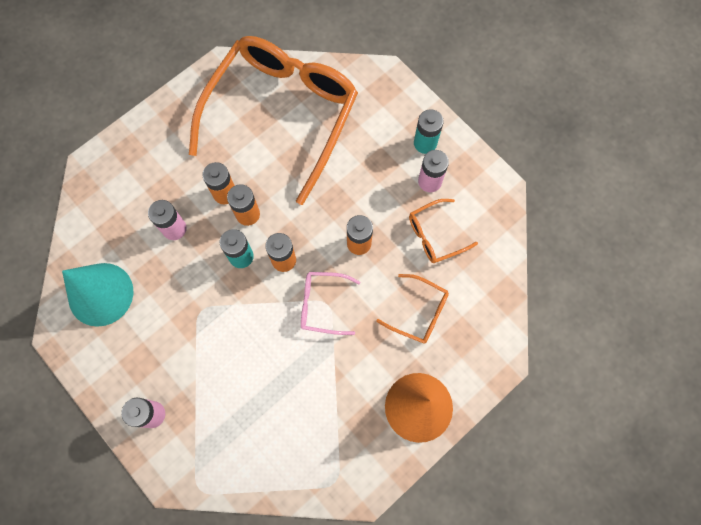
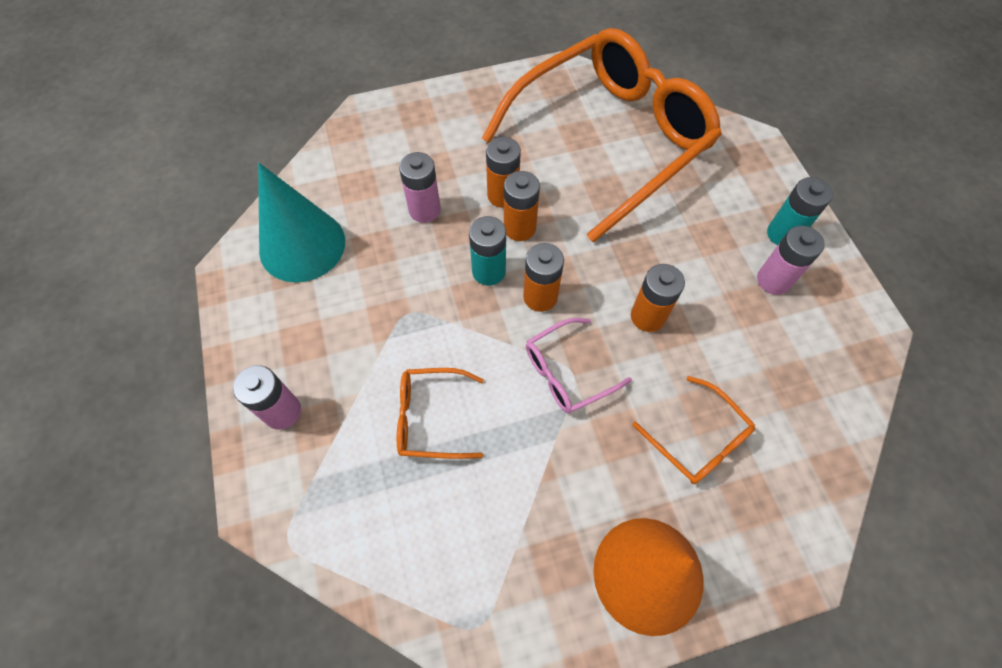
camera: 25 degrees right, 10 degrees down
pink glasses [301,272,360,335] -> pink glasses turned 60 degrees counterclockwise [526,318,632,414]
orange glasses [409,199,478,263] -> orange glasses moved to [397,368,484,459]

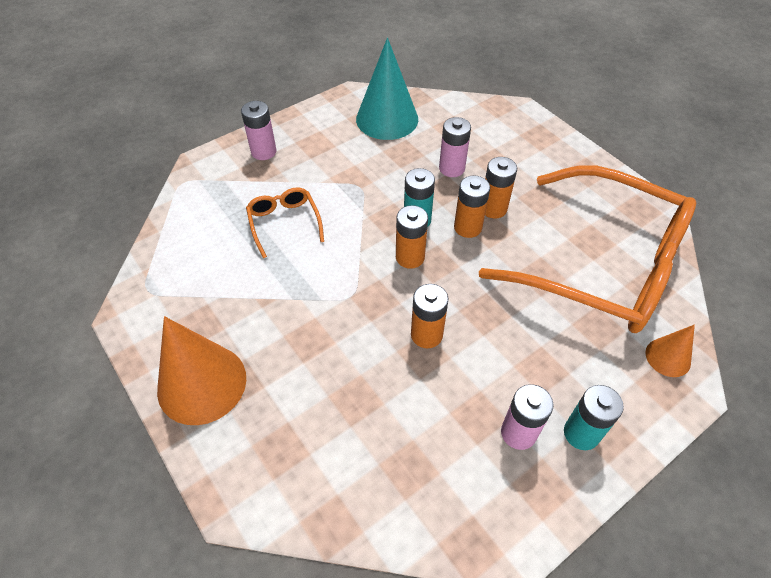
camera: 70 degrees right, 10 degrees down
pink glasses [526,318,632,414] -> none
orange glasses [632,376,755,484] -> none
none -> orange cone [646,325,695,377]

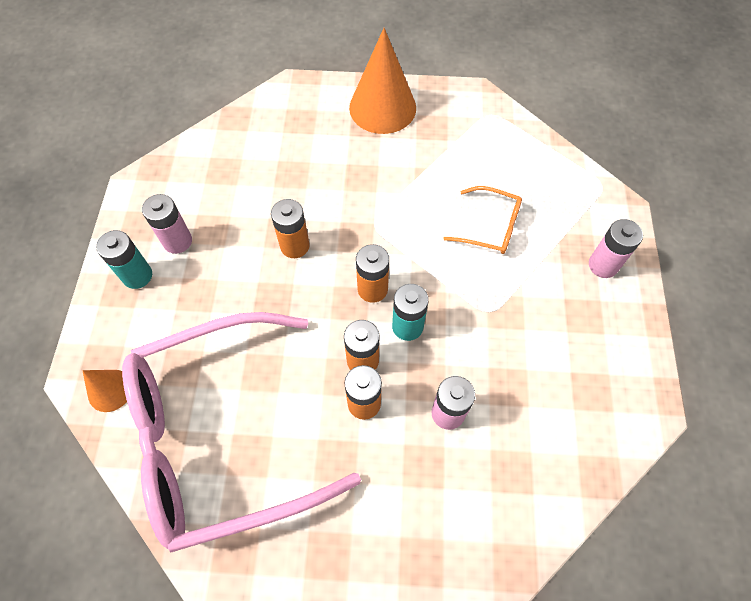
camera: 130 degrees right, 10 degrees up
turquoise cone [356,38,418,140] -> none
orange glasses [479,165,696,333] -> pink glasses [122,312,361,553]

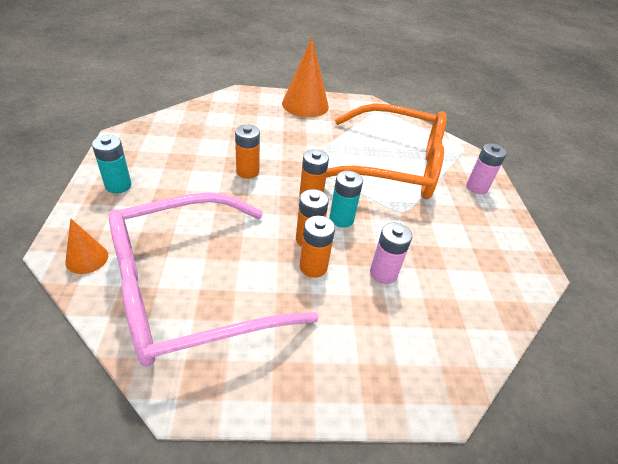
camera: 10 degrees left, 20 degrees down
pink battery [142,194,192,254] -> none
orange glasses [443,186,522,254] -> orange glasses [326,103,447,199], size x2.48

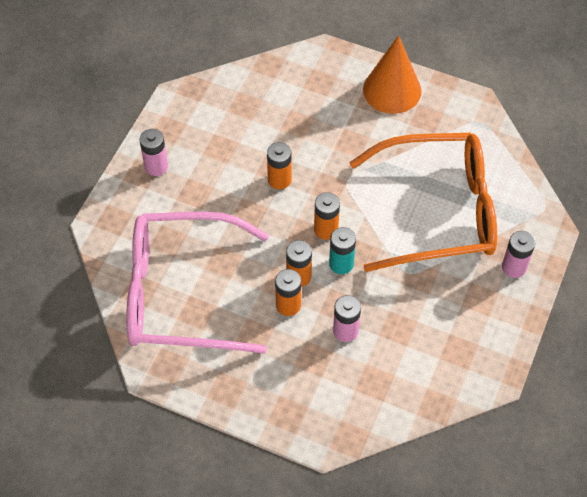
camera: 30 degrees right, 15 degrees up
orange cone [65,218,108,274] -> none
turquoise battery [92,135,131,193] -> pink battery [139,129,168,176]
orange glasses [326,103,447,199] -> orange glasses turned 45 degrees counterclockwise [349,133,497,272]

